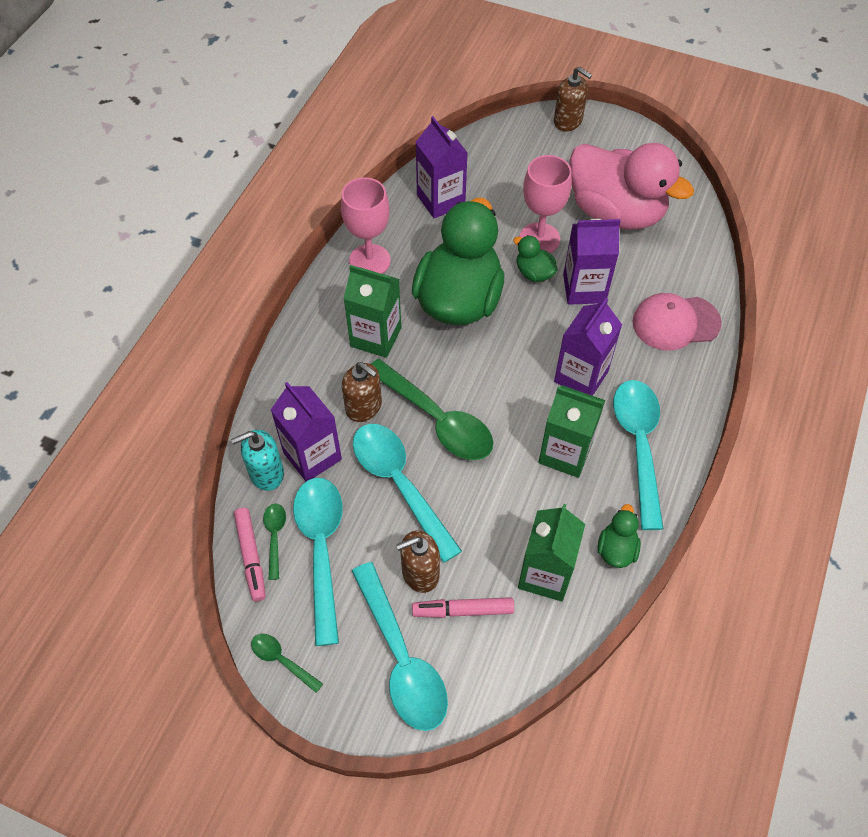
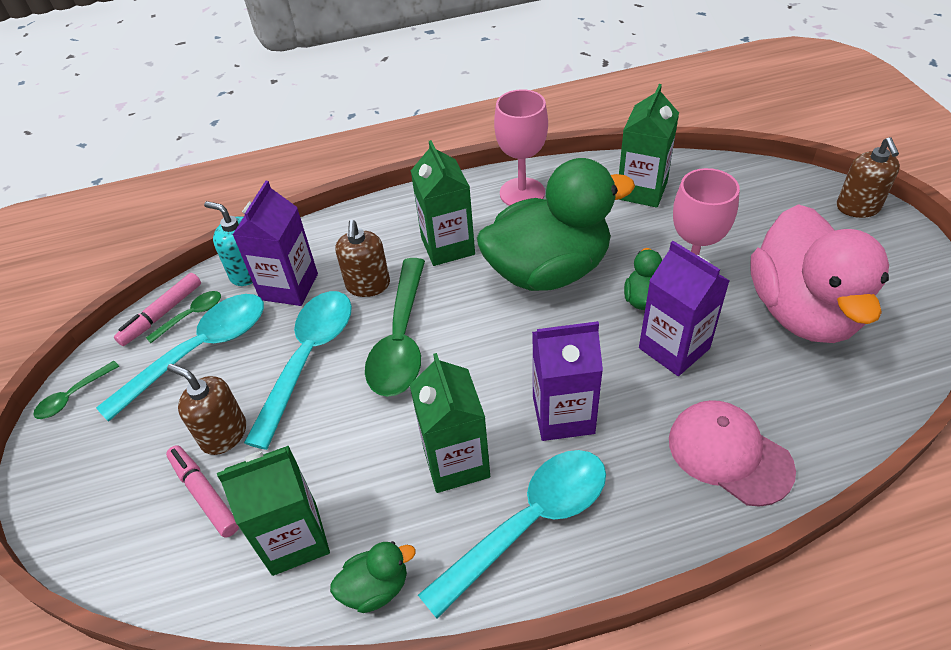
camera: 55 degrees right, 10 degrees down
green spoon [251,634,323,693] -> green spoon turned 135 degrees counterclockwise [33,361,119,419]
turquoise spoon [352,562,448,731] -> none
purple carton [416,116,467,218] -> green carton [618,84,679,208]

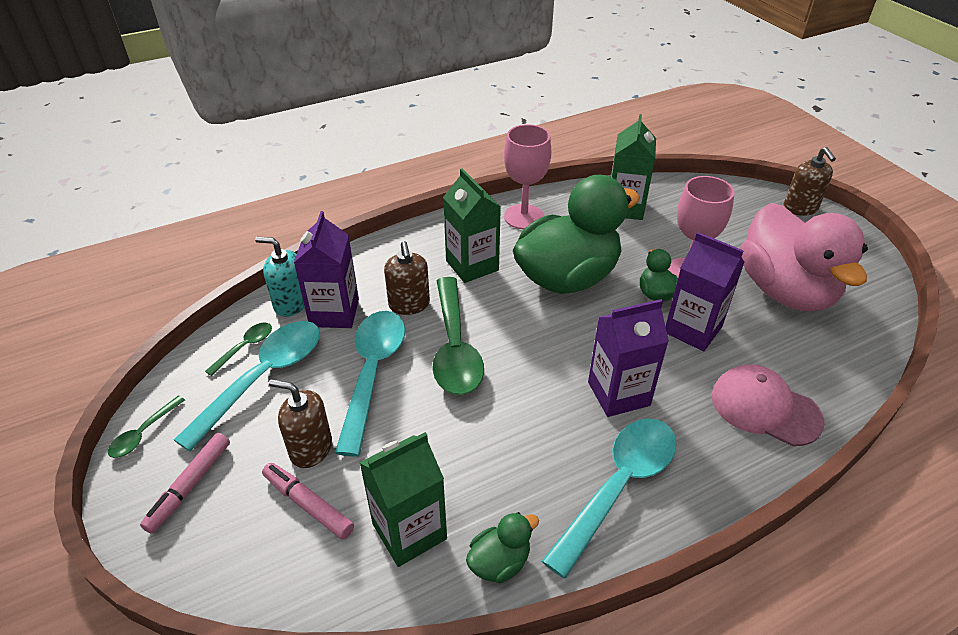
camera: 15 degrees left, 5 degrees down
pink marker [114,273,201,346] -> pink marker moved to [140,433,230,533]
green carton [410,353,490,493] -> none

